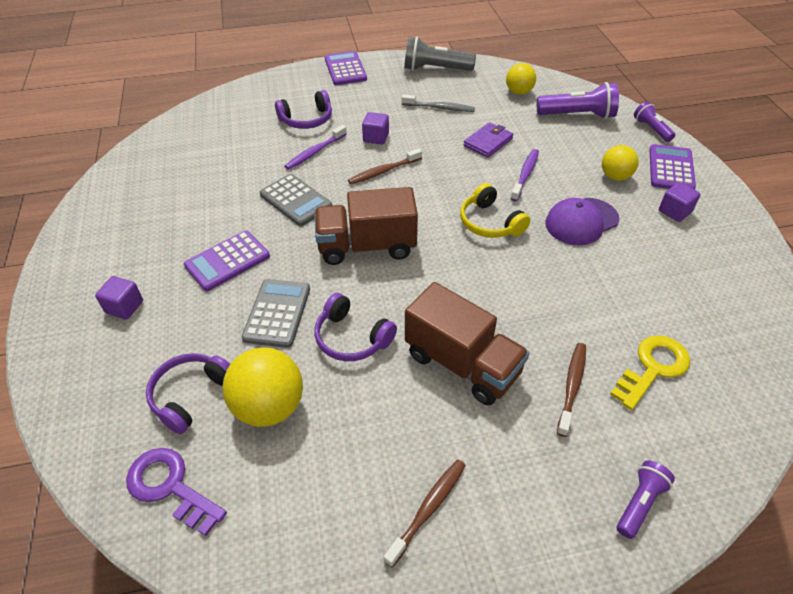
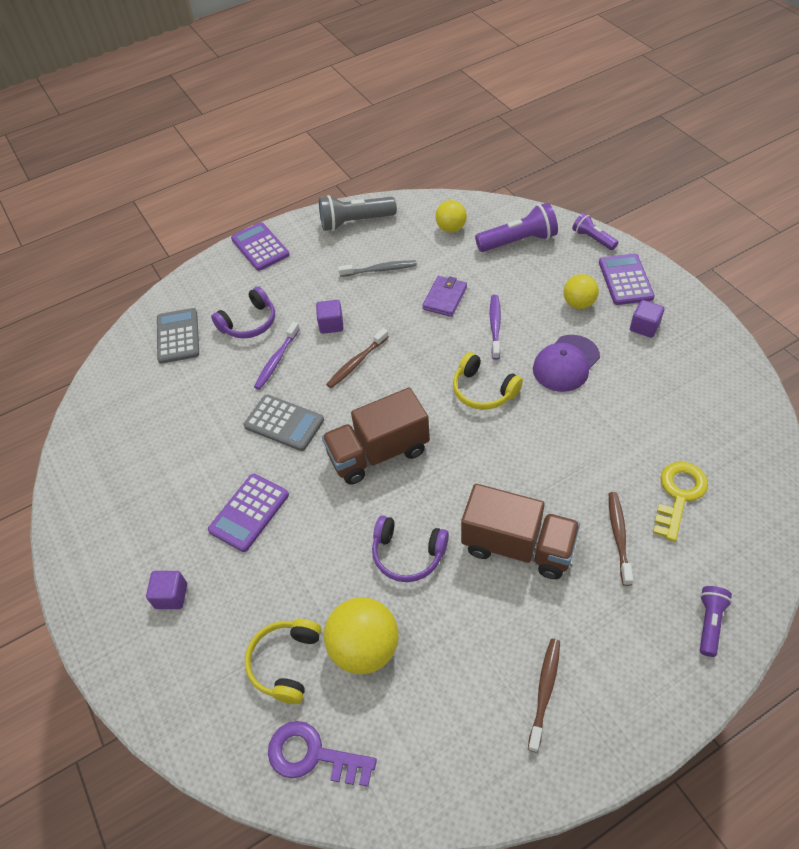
camera: 15 degrees left, 5 degrees up
purple headphones [146,353,230,434] -> yellow headphones [245,619,321,704]
grey calculator [242,279,310,348] -> grey calculator moved to [157,308,199,364]

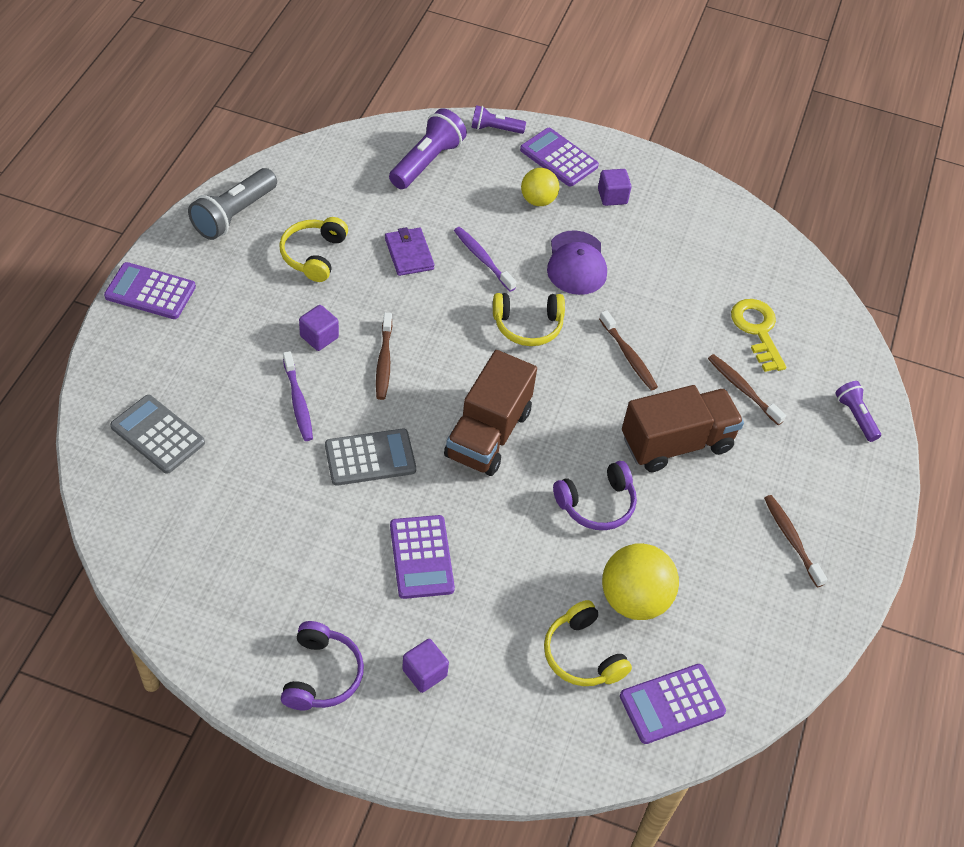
camera: 50 degrees left, 0 degrees up
purple headphones [211,286,275,339] -> purple headphones moved to [281,621,364,710]
purple key [268,721,377,787] -> purple calculator [620,664,726,744]
grey toothbrush [338,260,417,277] -> yellow headphones [279,217,348,282]
yellow ball [435,200,467,232] -> none
none -> brown toothbrush [599,310,658,390]

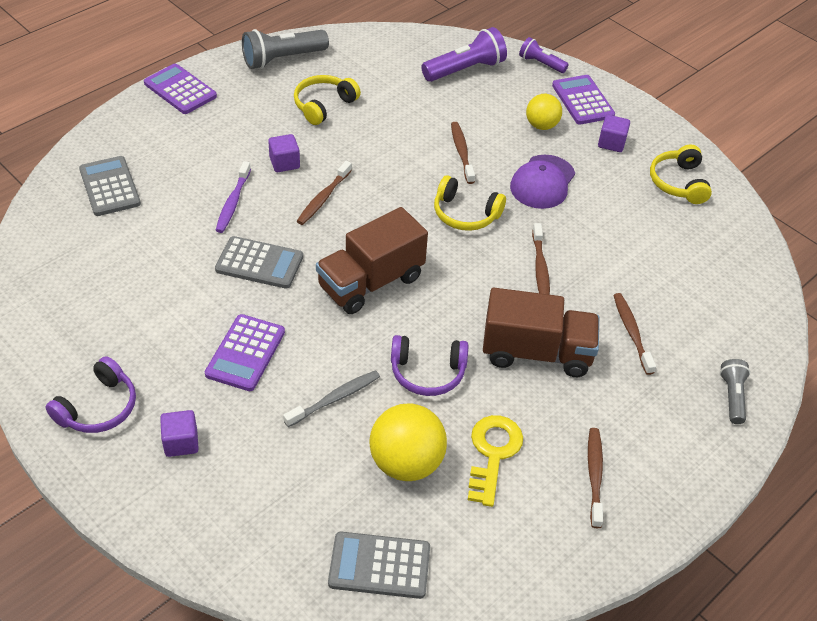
camera: 30 degrees right, 5 degrees down
purple wallet [385,227,435,276] -> none
purple toothbrush [454,227,517,292] -> brown toothbrush [451,122,475,184]
yellow headphones [544,600,632,686] -> yellow headphones moved to [650,145,712,204]
purple calculator [620,664,726,744] -> grey calculator [328,532,430,599]
yellow key [731,299,786,372] -> yellow key moved to [468,415,523,507]
purple flashlight [835,381,881,442] -> grey flashlight [720,359,750,424]
none -> grey toothbrush [283,370,380,427]

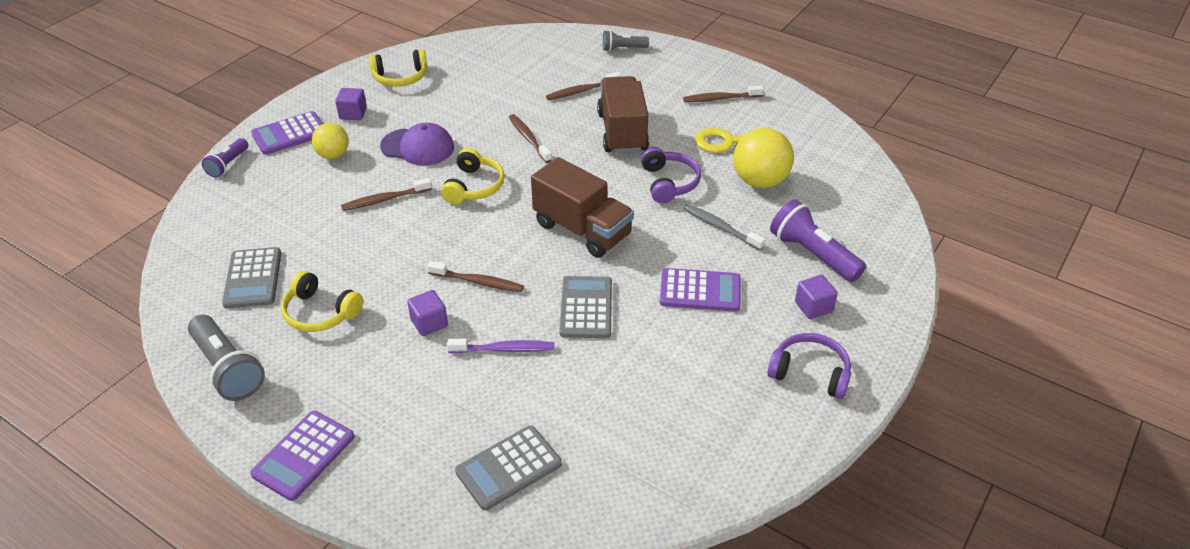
camera: 100 degrees left, 5 degrees down
grey calculator [328,532,430,599] -> grey calculator moved to [222,247,281,309]
purple flashlight [421,27,507,82] -> purple flashlight moved to [770,199,866,282]
brown toothbrush [532,223,550,295] -> brown toothbrush turned 105 degrees counterclockwise [509,114,552,163]

